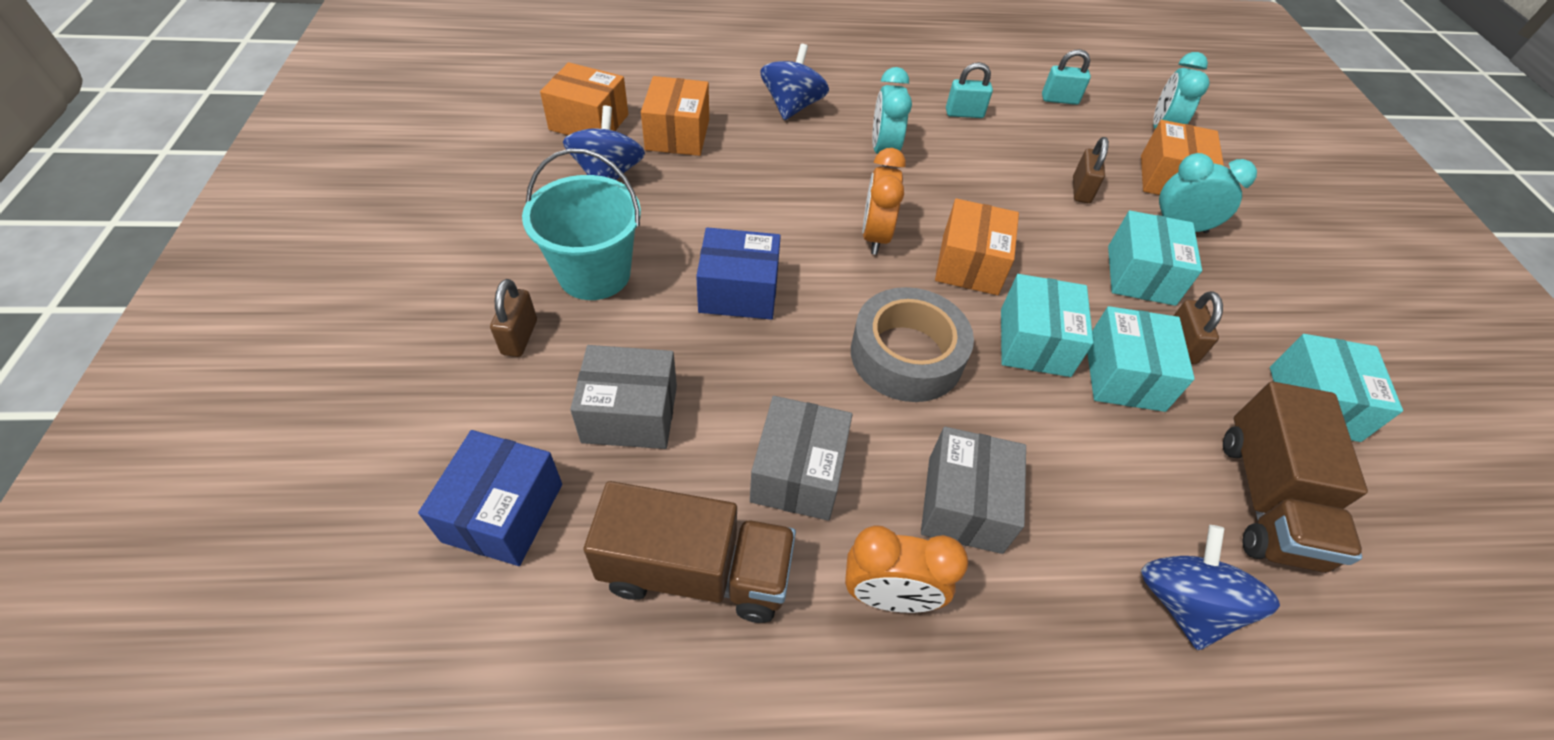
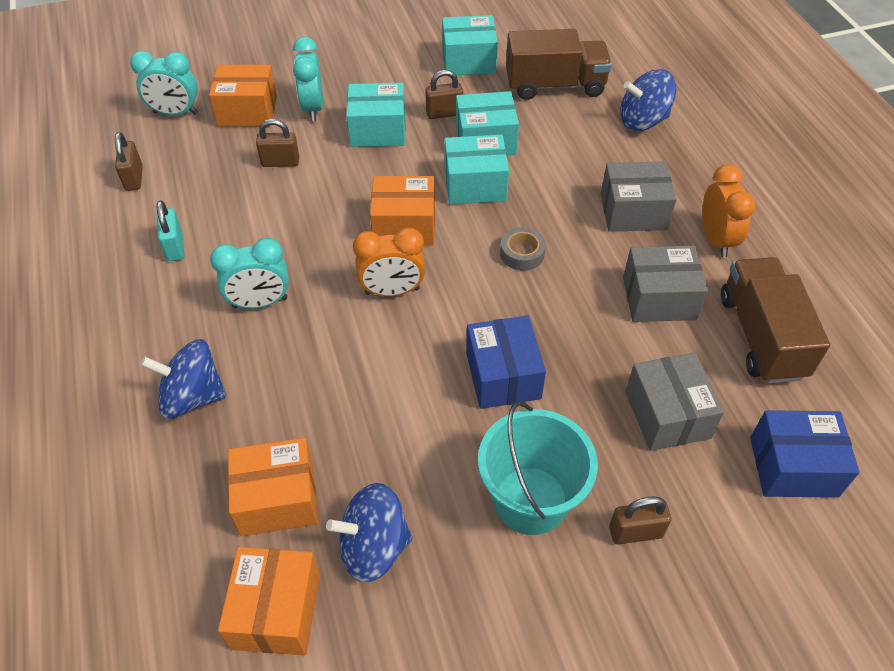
camera: 100 degrees left, 0 degrees up
grey tape [851,287,974,402] -> grey tape [500,227,546,271], size x0.49
turquoise padlock [1042,49,1091,105] -> brown padlock [115,132,143,191]

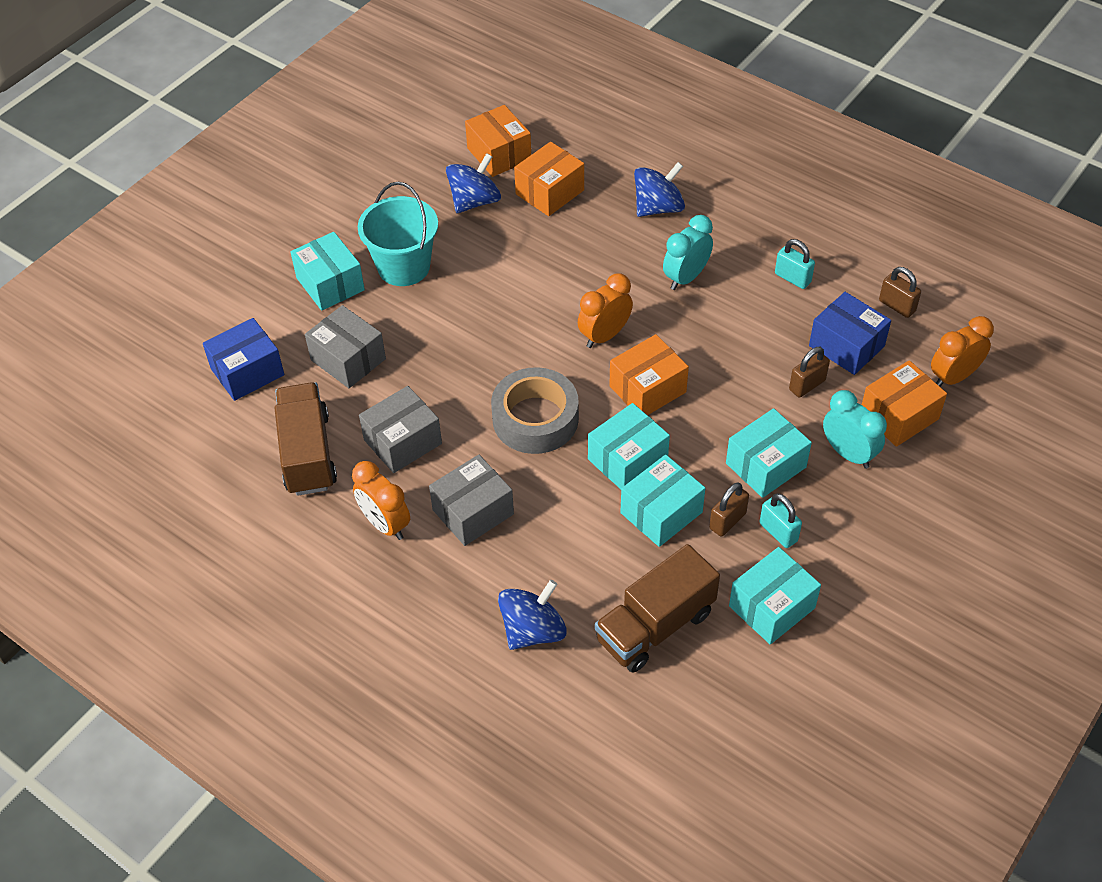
camera: 145 degrees right, 0 degrees up
turquoise clock [130,51,198,115] -> orange clock [931,316,994,386]
blue box [466,315,546,409] -> blue box moved to [809,292,891,375]
grey tape [500,227,546,271] -> grey tape [491,367,579,454], size x2.04
brown padlock [609,496,672,544] -> turquoise box [291,232,365,311]
brown truck [721,257,830,384] -> brown truck turned 150 degrees counterclockwise [275,382,337,496]
none -> turquoise padlock [760,493,802,548]

